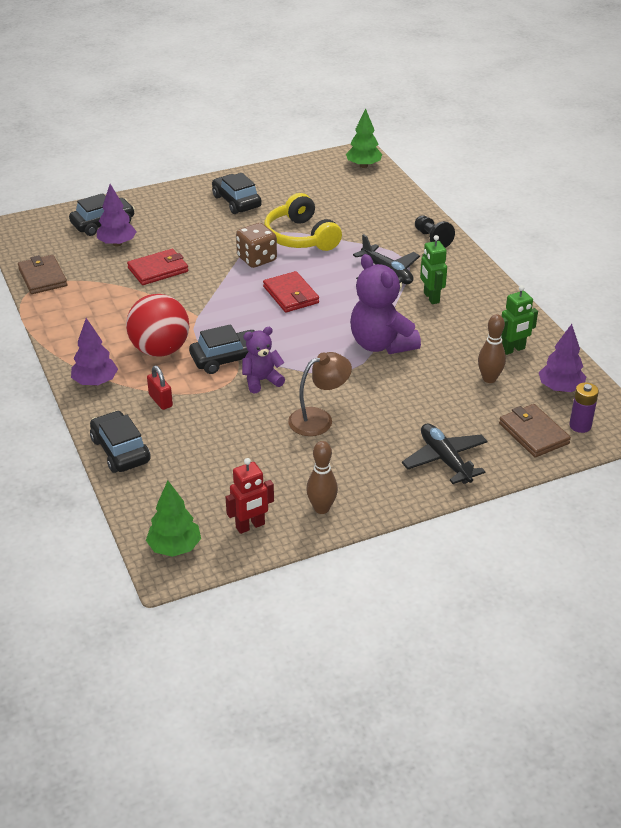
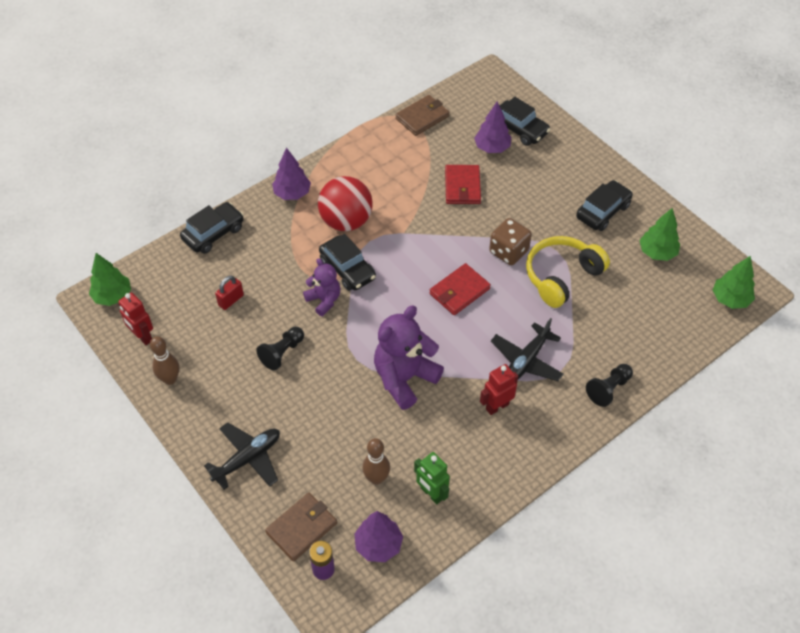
camera: 75 degrees right, 15 degrees up
red wallet [127,249,188,285] -> red wallet turned 45 degrees clockwise [445,165,481,204]
red padlock [147,366,173,410] -> red padlock moved to [215,275,244,310]
brown lamp [288,352,352,436] -> black pawn [256,327,304,371]
green robot [420,235,447,304] -> red robot [480,364,518,415]
none -> green tree [639,208,680,261]

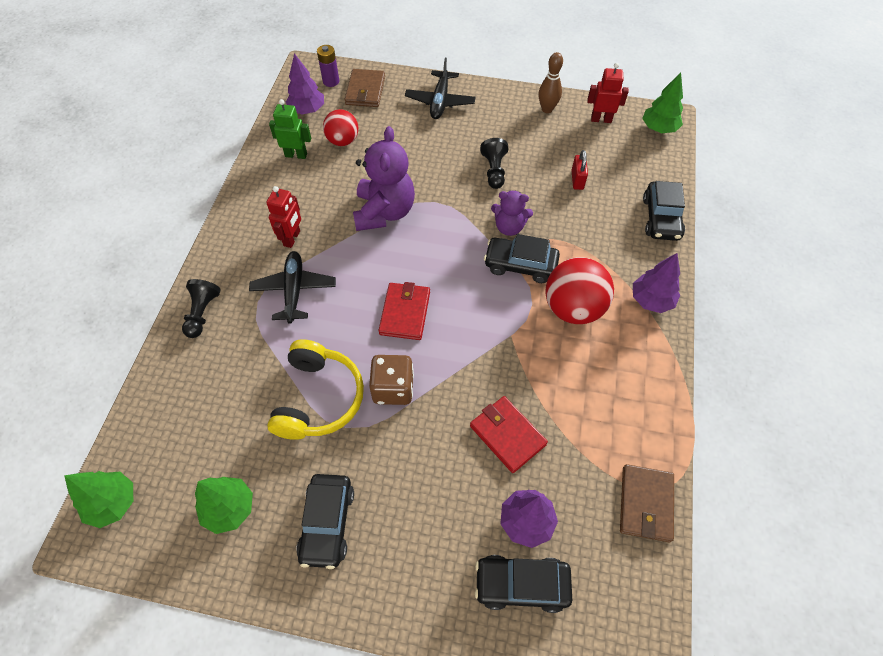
camera: 140 degrees right, 5 degrees up
brown bowling pin [362,438,390,485] -> red ball [323,109,358,146]

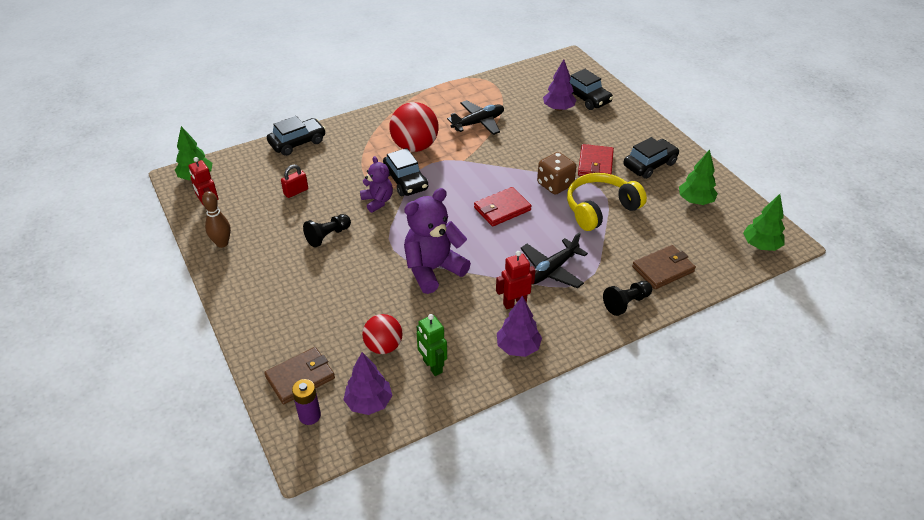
camera: 130 degrees left, 15 degrees down
black plane [405,58,476,119] -> black plane moved to [447,100,504,135]
red wallet [470,396,548,473] -> red wallet moved to [578,144,614,176]
brown wallet [620,464,674,542] -> brown wallet moved to [632,245,696,289]
purple tree [633,253,680,313] -> purple tree moved to [497,296,542,357]

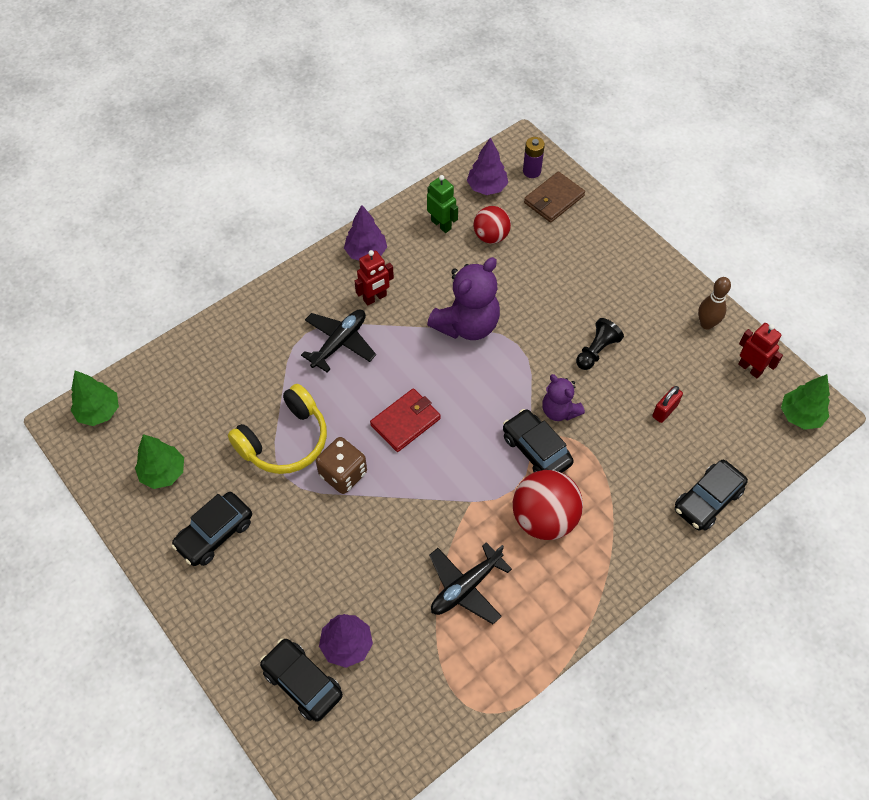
camera: 170 degrees right, 15 degrees up
red wallet [578,144,614,176] -> none
black pawn [603,281,652,316] -> none
brown wallet [632,245,696,289] -> none

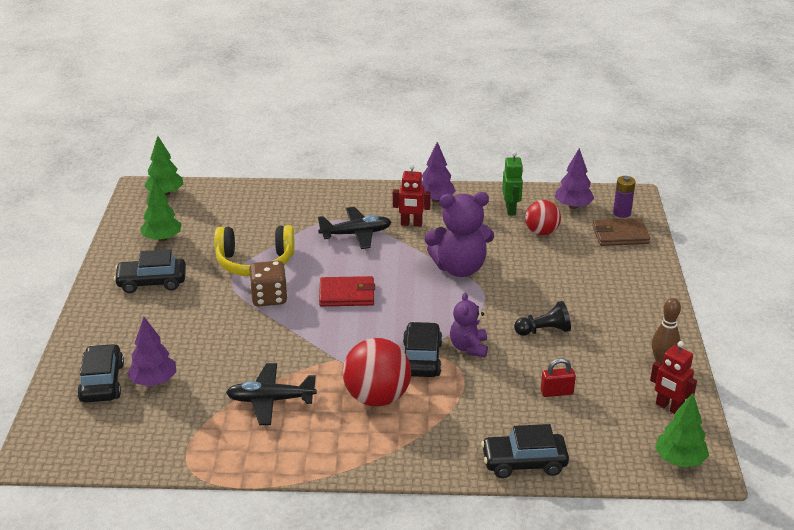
camera: 40 degrees right, 25 degrees down
red robot [738,323,783,378] -> red robot turned 135 degrees clockwise [650,341,697,414]

